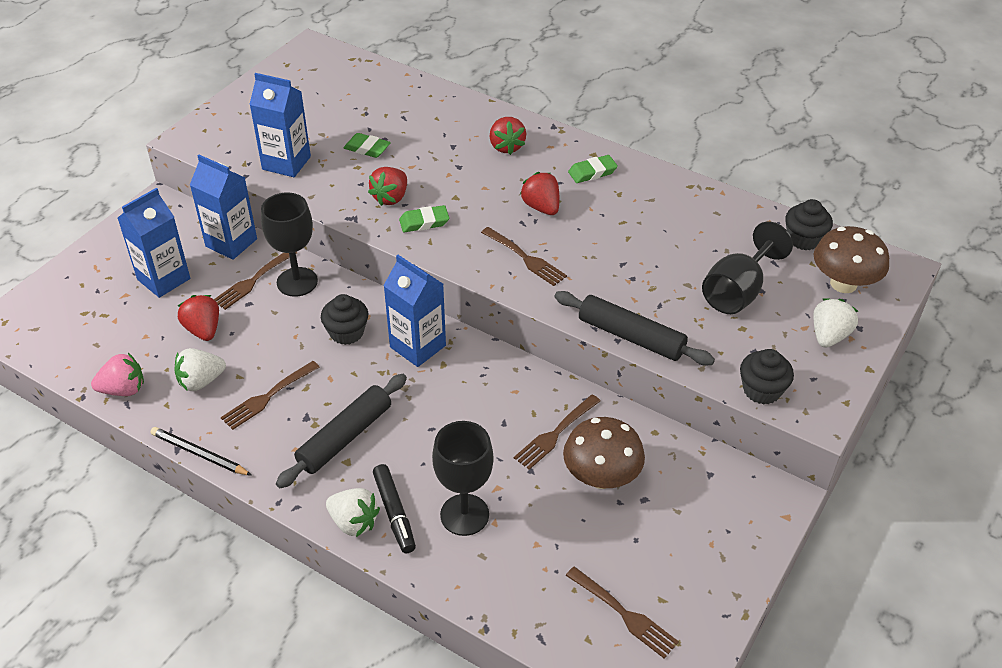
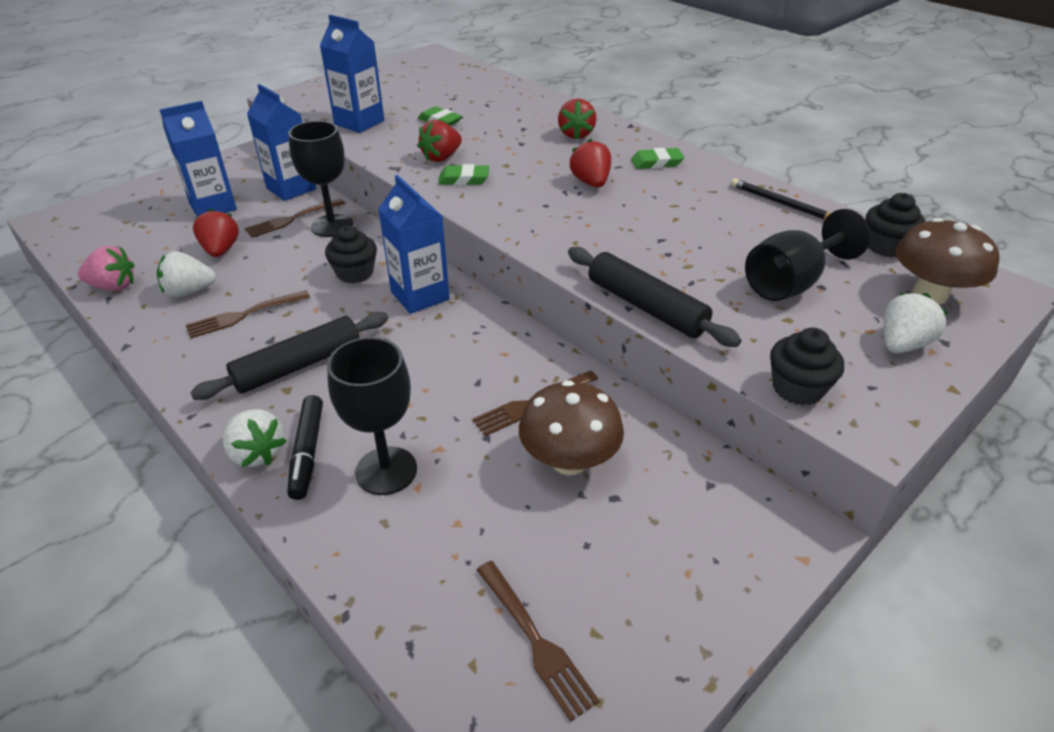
camera: 15 degrees right, 5 degrees down
black pencil [151,427,252,476] -> black pencil moved to [731,178,831,220]
brown fork [481,227,567,286] -> none

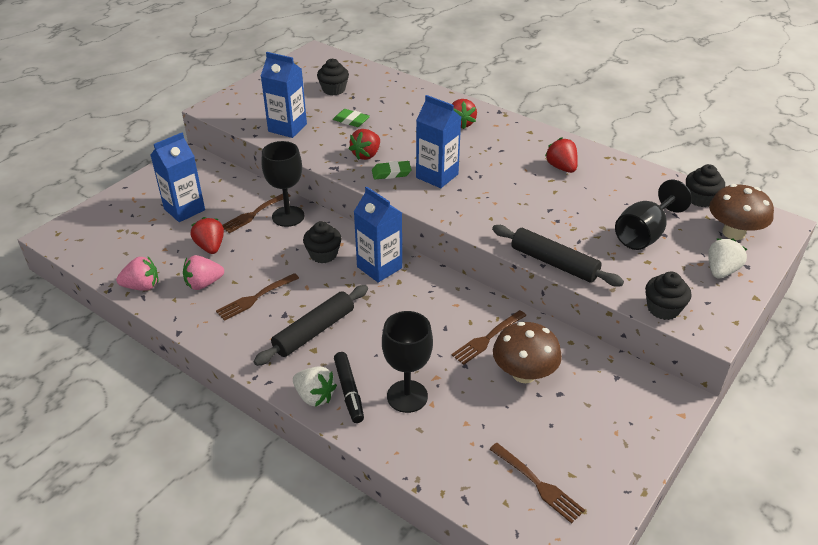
camera: 10 degrees left, 0 degrees up
white strawberry [157,251,216,297] -> pink strawberry [183,255,224,290]
blue carton [247,84,316,201] -> blue carton moved to [416,95,461,188]
red strawberry [570,139,611,187] -> red strawberry moved to [545,138,578,173]
green eraser [631,148,684,169] -> none
black pencil [731,178,831,220] -> none
none -> black cupcake [317,59,349,95]

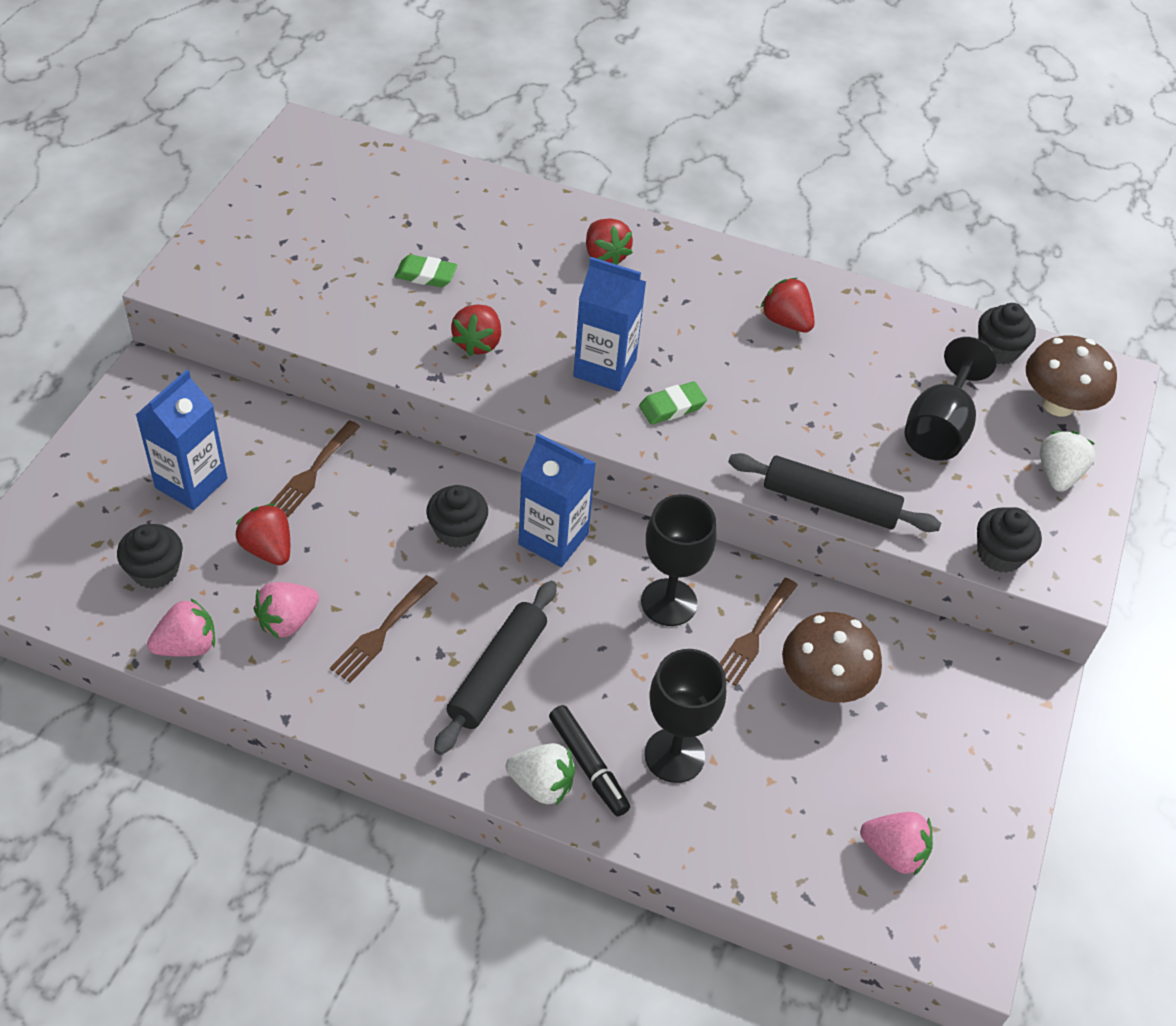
camera: 20 degrees left, 10 degrees up
blue carton [261,52,307,138] -> none
black goblet [262,141,304,227] -> black goblet moved to [641,494,716,626]
black cupcake [317,59,349,95] -> black cupcake moved to [117,524,183,589]
green eraser [372,161,411,179] -> green eraser moved to [639,381,707,424]
brown fork [489,443,585,524] -> pink strawberry [860,812,933,876]

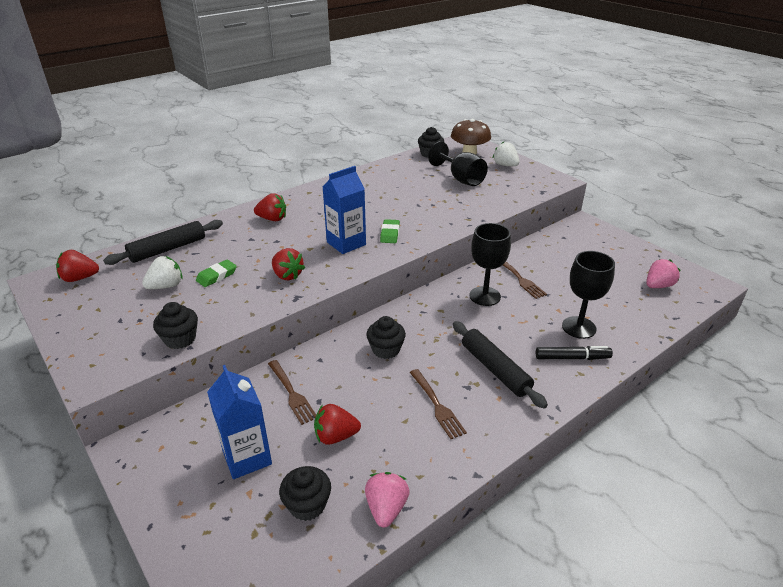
camera: 55 degrees left, 15 degrees down
pink strawberry [254,582,319,638] -> none
white strawberry [506,743,575,805] -> white strawberry moved to [142,256,183,289]
blue carton [518,433,596,567] -> none
black rolling pin [728,453,941,532] -> black rolling pin moved to [103,220,223,265]
red strawberry [761,278,815,332] -> red strawberry moved to [56,250,99,282]
brown mushroom [782,612,882,703] -> none
black cupcake [977,507,1042,573] -> black cupcake moved to [153,302,198,349]

